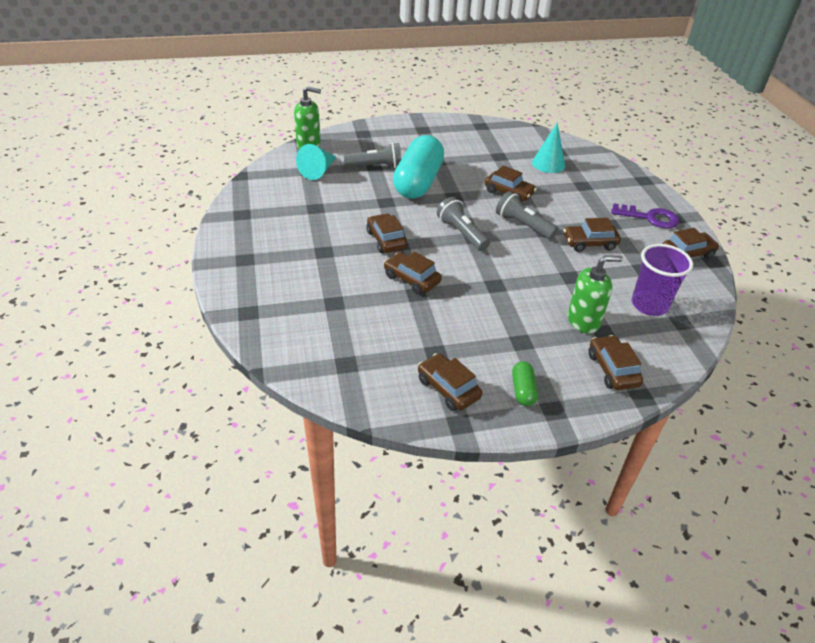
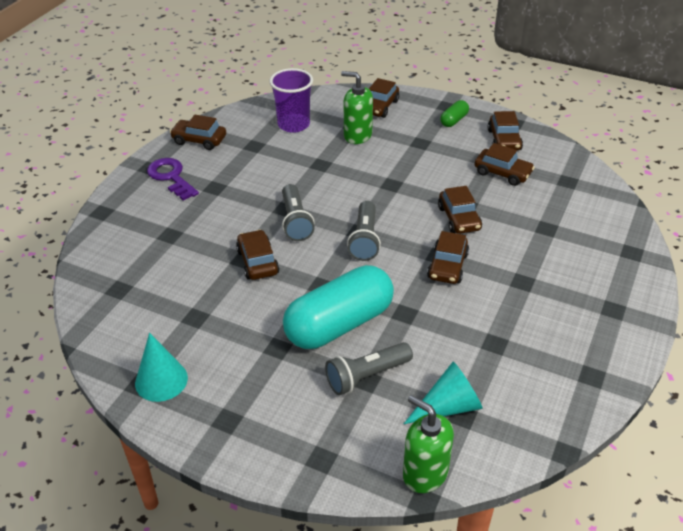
camera: 140 degrees left, 0 degrees up
grey flashlight [343,143,401,168] -> grey flashlight turned 60 degrees counterclockwise [325,342,413,395]
turquoise cone [532,122,565,173] -> turquoise cone moved to [135,333,188,402]
brown car [564,218,621,252] -> brown car moved to [475,143,535,186]

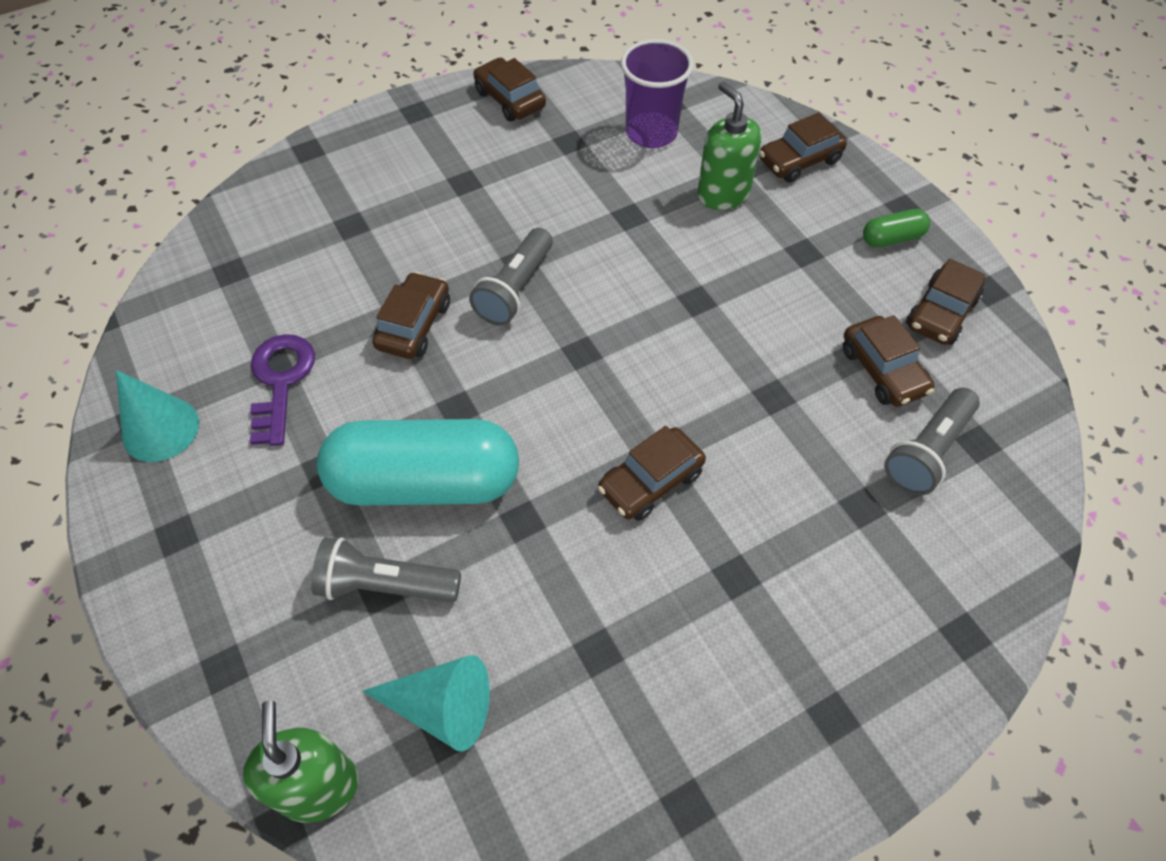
camera: 35 degrees right, 15 degrees up
purple key [147,158,199,201] -> purple key moved to [250,334,315,446]
grey flashlight [347,201,381,261] -> grey flashlight moved to [884,388,980,495]
brown car [438,186,482,234] -> none

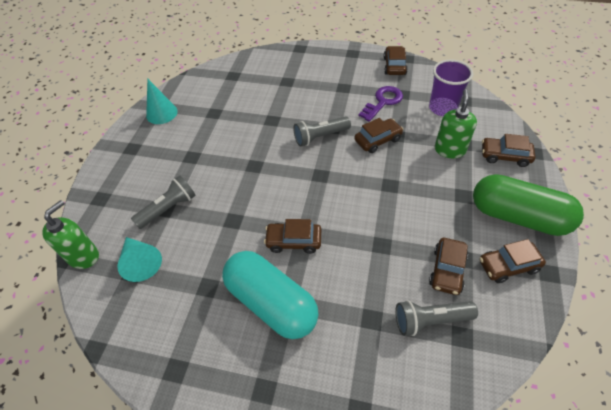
camera: 45 degrees right, 5 degrees down
purple key [250,334,315,446] -> purple key moved to [359,86,403,122]
grey flashlight [311,537,461,603] -> grey flashlight turned 90 degrees clockwise [131,175,196,229]
turquoise capsule [317,419,519,506] -> turquoise capsule moved to [222,251,319,339]
brown car [372,272,450,359] -> brown car moved to [354,118,403,153]
green capsule [863,209,930,247] -> green capsule [473,174,584,236], size x2.36

